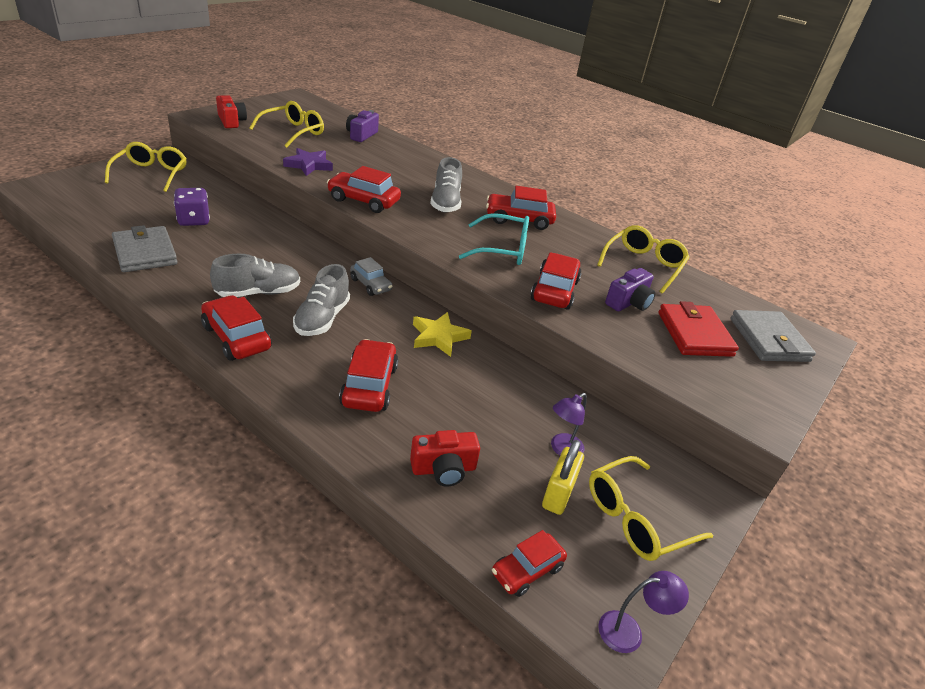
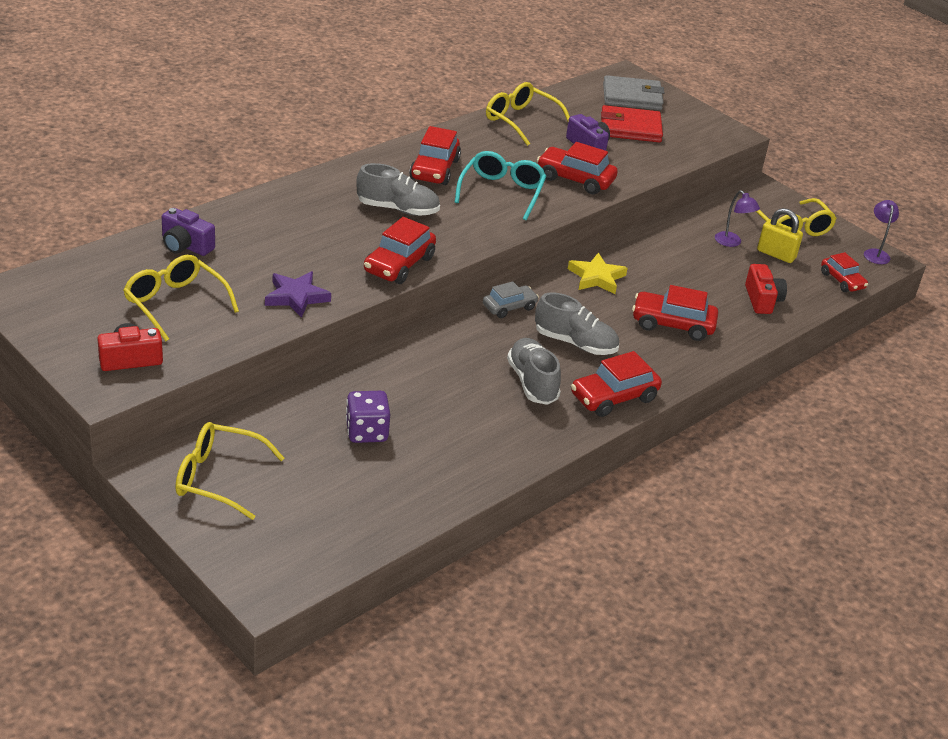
camera: 80 degrees left, 0 degrees up
grey wallet [112,225,178,272] -> none

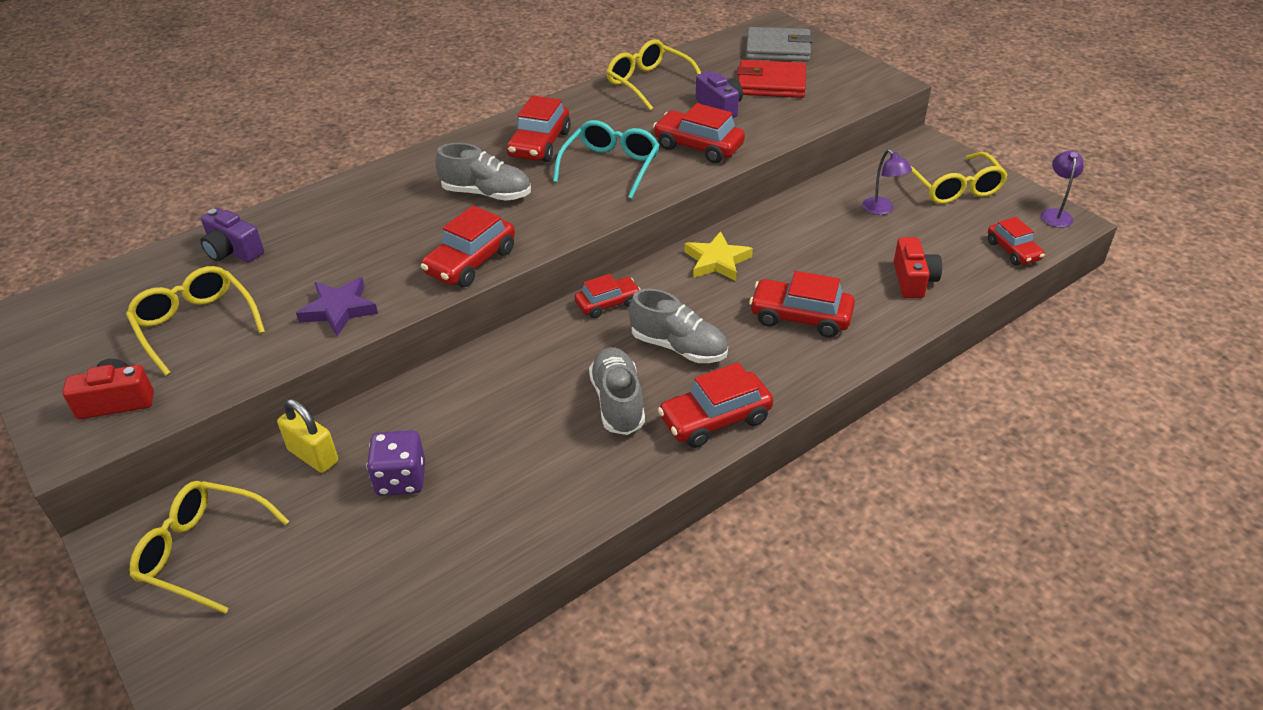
camera: 10 degrees right, 5 degrees up
grey car [483,281,539,318] -> red car [575,274,641,318]
yellow padlock [757,208,803,263] -> yellow padlock moved to [277,399,338,473]

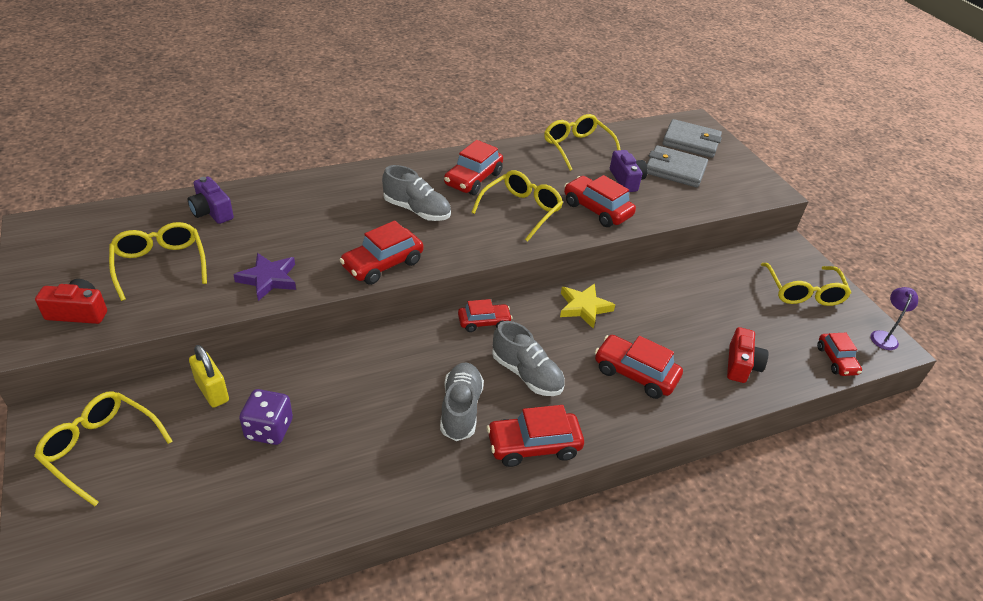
camera: 10 degrees right, 0 degrees up
turquoise glasses [553,120,660,199] -> yellow glasses [471,170,563,242]
red wallet [737,60,806,98] -> grey wallet [647,145,708,188]
purple lamp [862,149,912,215] -> none

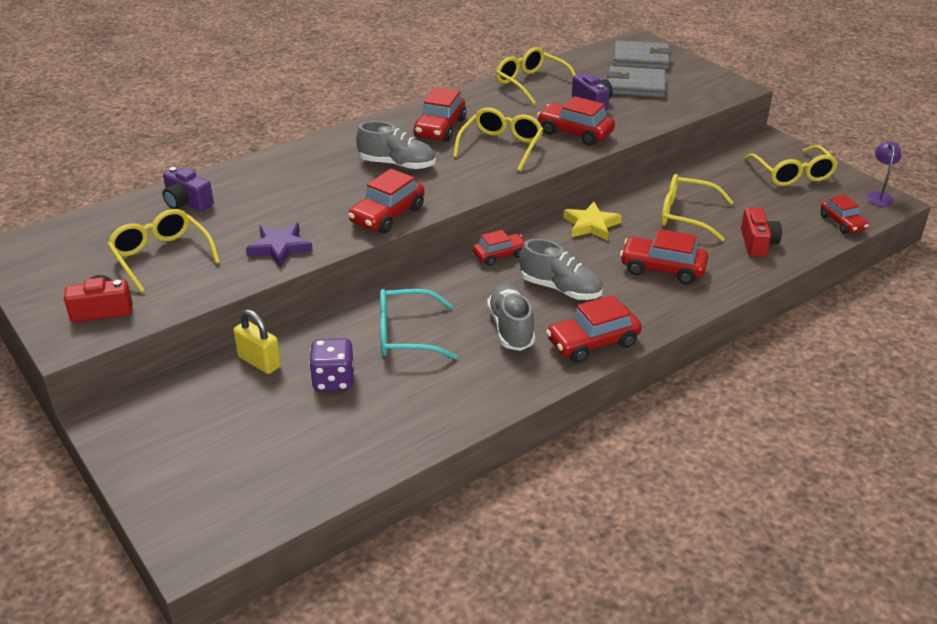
camera: 10 degrees left, 5 degrees down
yellow glasses [34,391,172,506] -> yellow glasses moved to [661,174,733,241]
none -> turquoise glasses [380,289,457,359]

